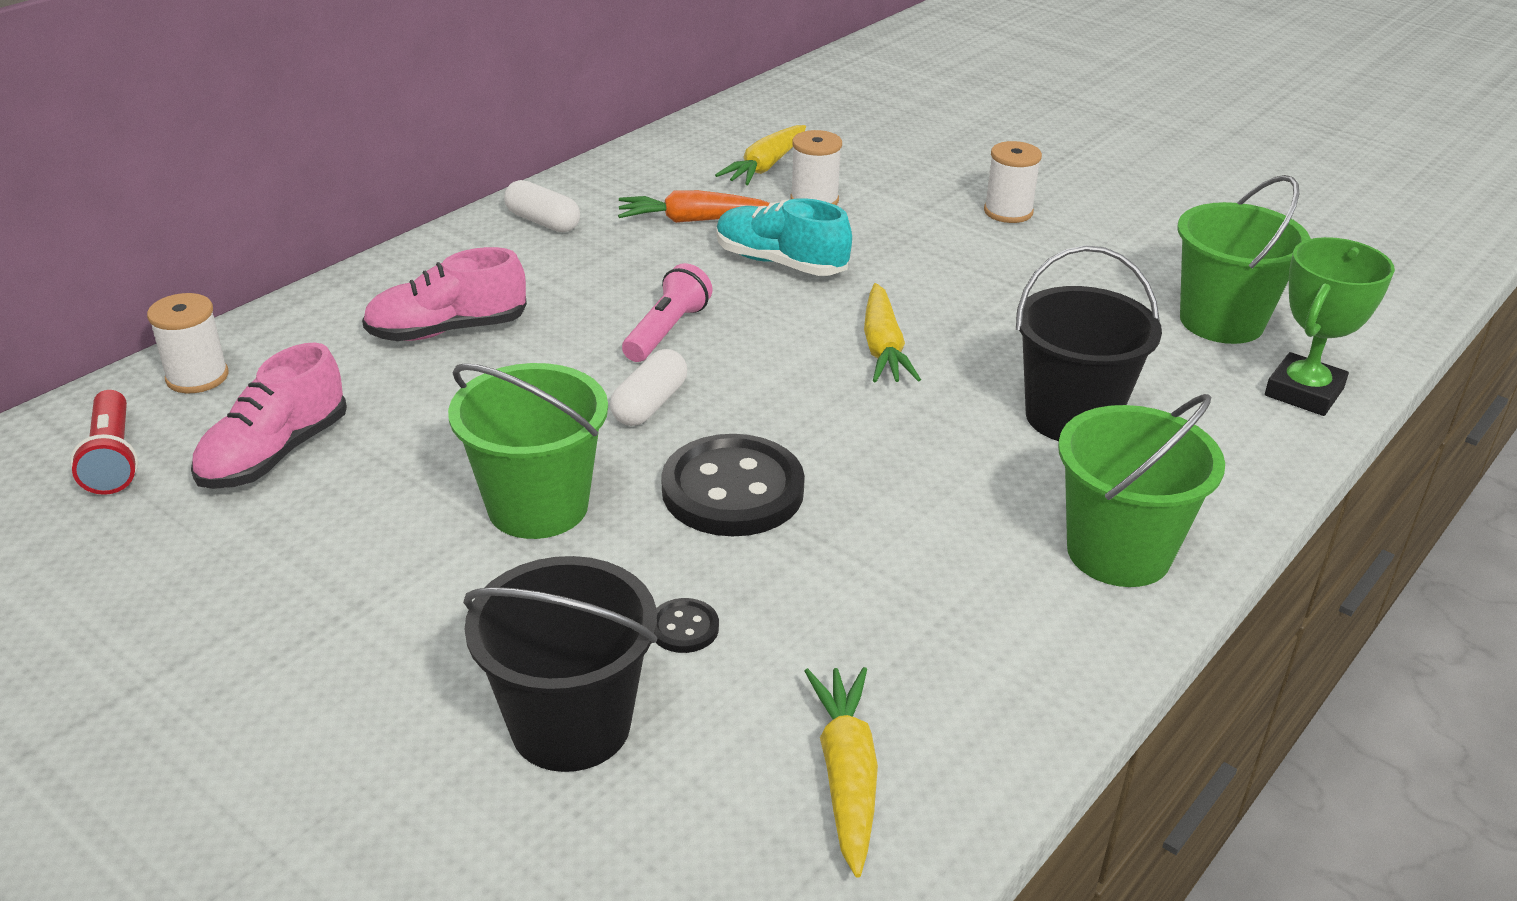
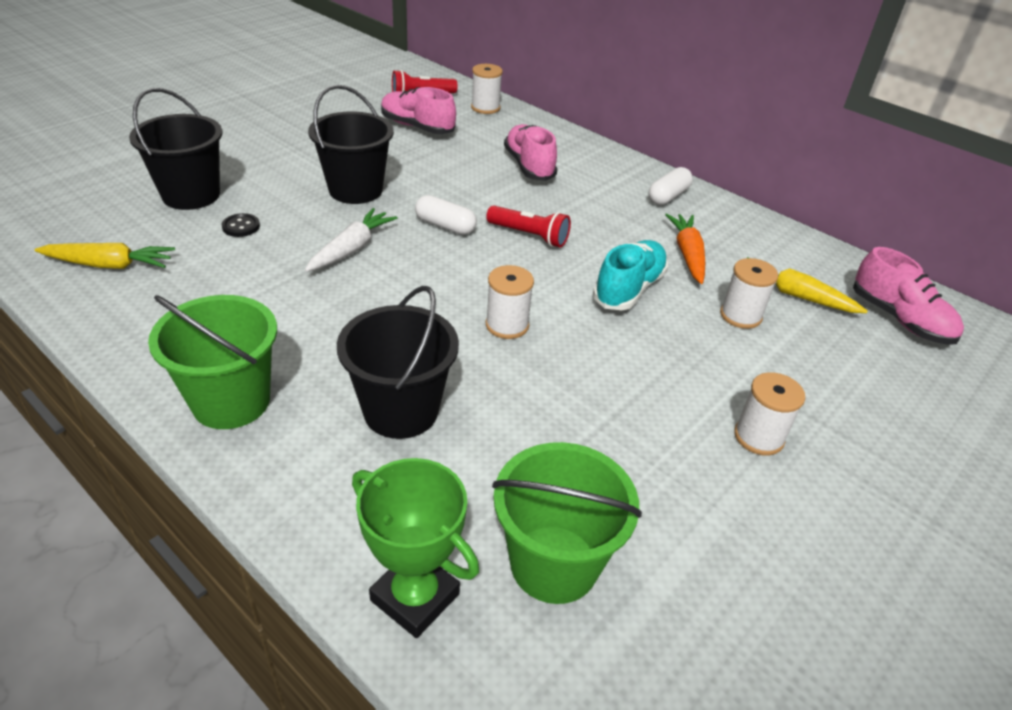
camera: 90 degrees right, 5 degrees up
green bucket [448,363,608,539] -> black bucket [308,85,394,204]
pink flashlight [622,263,712,362] -> red flashlight [486,205,571,248]
black button [661,434,805,536] -> white carrot [305,208,397,272]
yellow carrot [864,283,921,383] -> white spool [486,265,534,339]
none -> pink shoe [853,247,964,345]

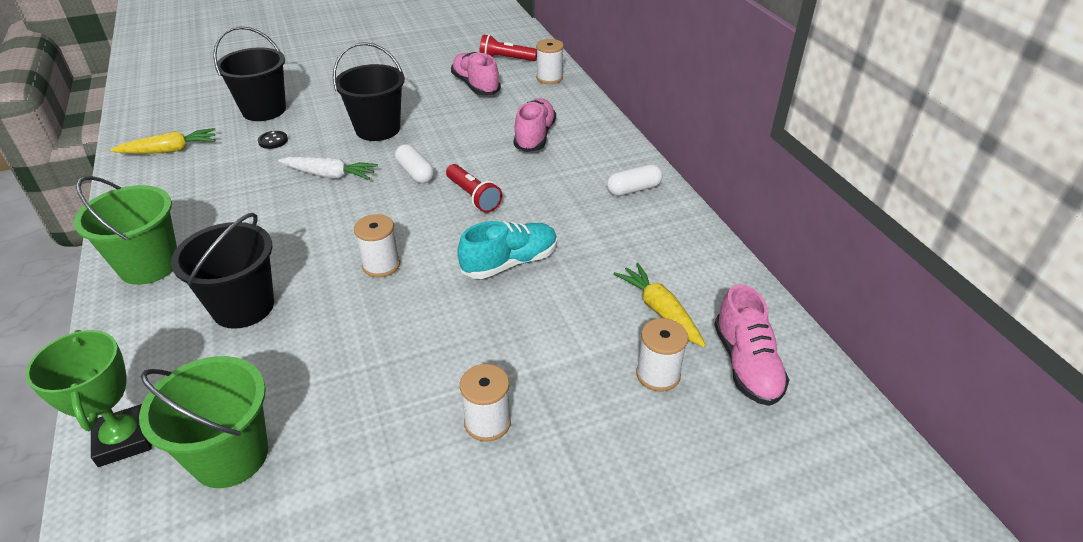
camera: 30 degrees right, 0 degrees up
yellow carrot [35,243,175,269] -> yellow carrot turned 45 degrees counterclockwise [110,128,215,154]
white carrot [305,208,397,272] -> white carrot turned 45 degrees clockwise [278,157,378,180]
orange carrot [665,214,705,284] -> none
white spool [720,258,778,329] -> white spool moved to [636,318,688,391]

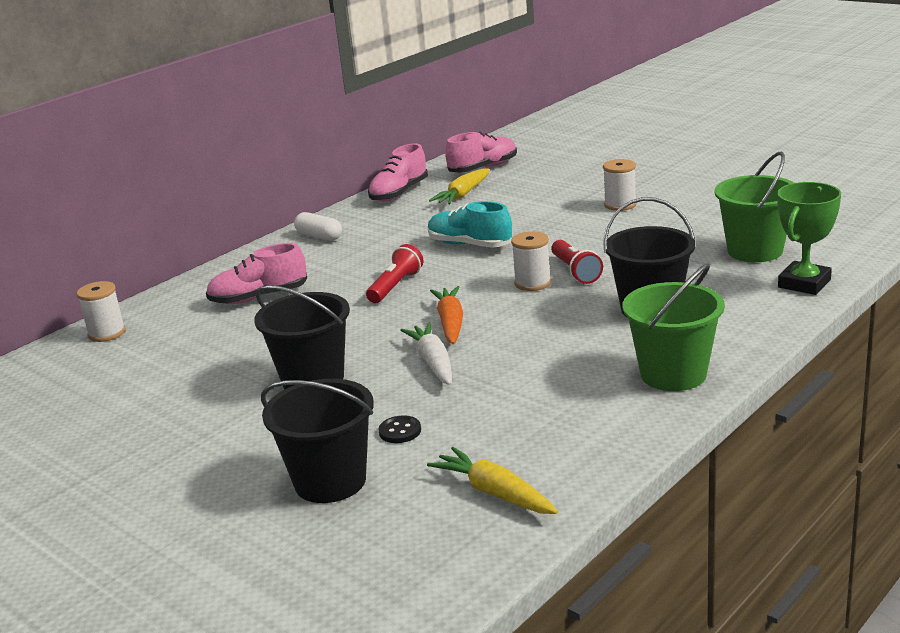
camera: 115 degrees left, 15 degrees down
white capsule [395,144,434,184] -> none
pink shoe [451,52,501,95] -> pink shoe moved to [368,143,428,202]
red flashlight [479,35,537,61] -> red flashlight moved to [551,240,603,284]
white spool [636,318,688,391] -> none
none -> orange carrot [430,286,463,344]

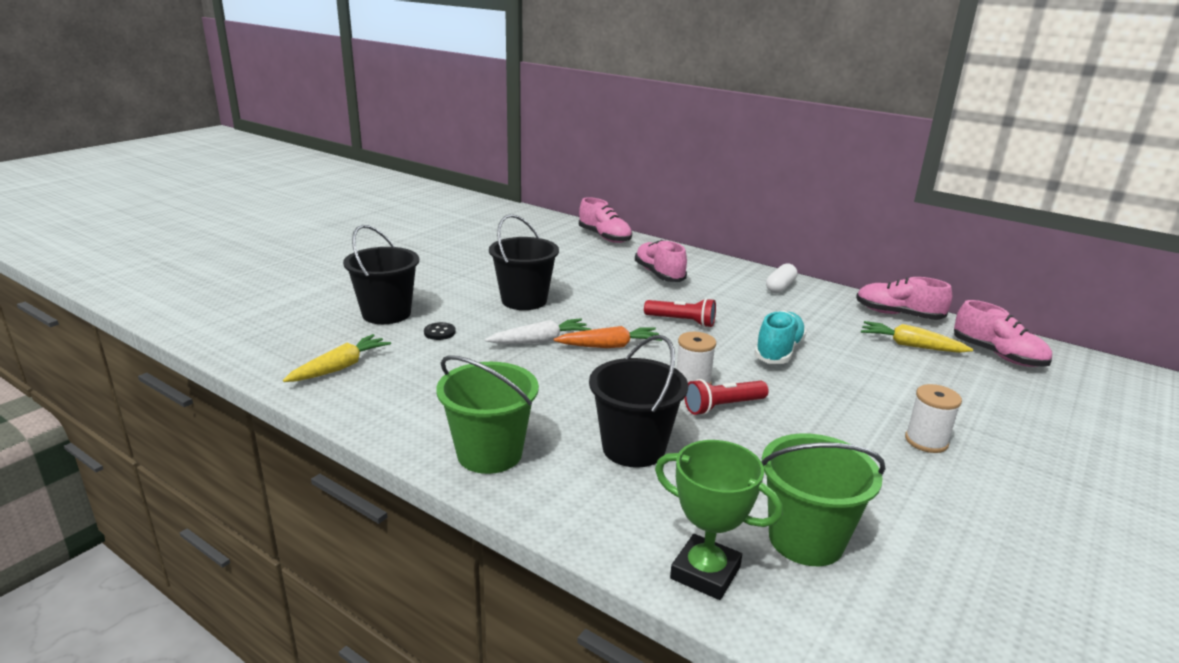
camera: 80 degrees right, 0 degrees up
white spool [77,281,126,342] -> pink shoe [579,197,632,243]

